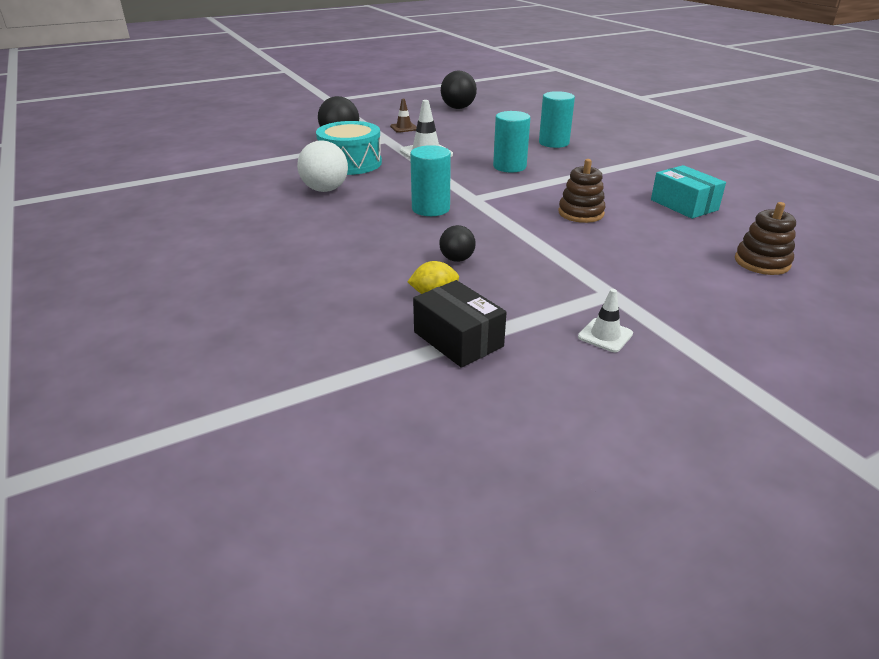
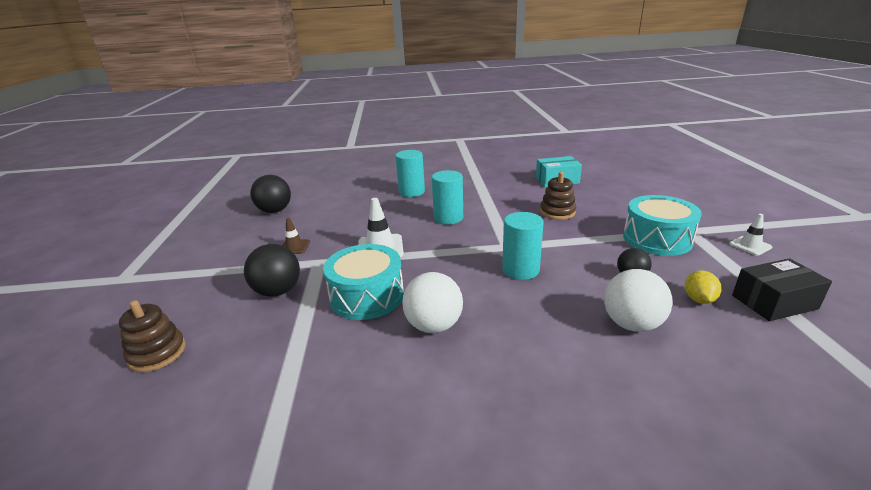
camera: 65 degrees left, 5 degrees down
brown stacking toy [735,202,796,275] -> brown stacking toy moved to [119,300,186,372]
none -> white ball [604,269,673,332]
none -> turquoise drum [623,195,702,256]

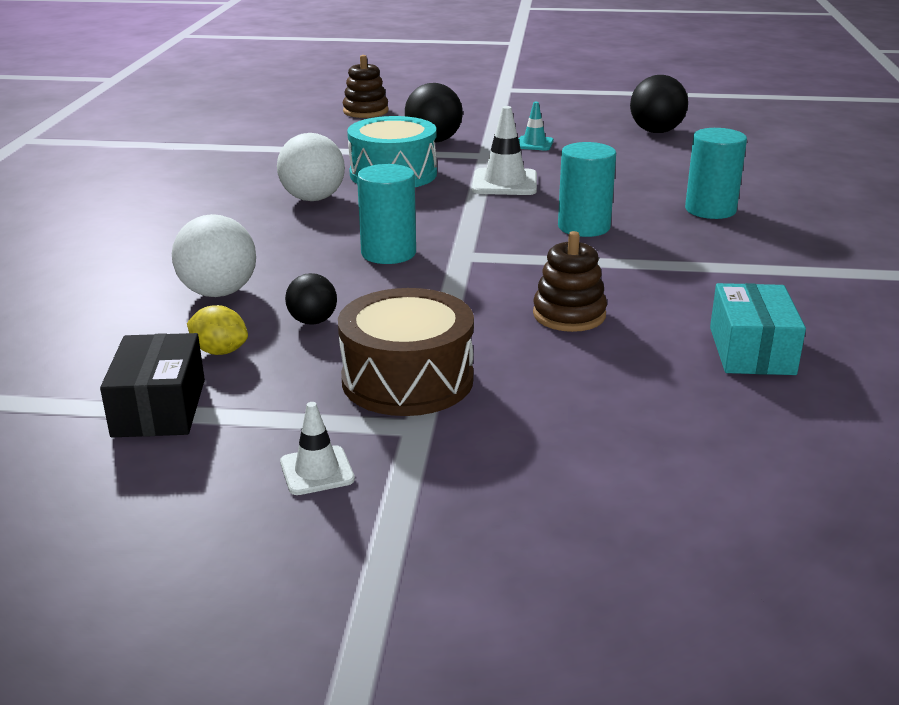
camera: 100 degrees right, 0 degrees up
brown traffic cone [282,218,310,254] -> turquoise traffic cone [519,102,554,151]
turquoise drum [623,195,702,256] -> brown drum [338,288,474,416]

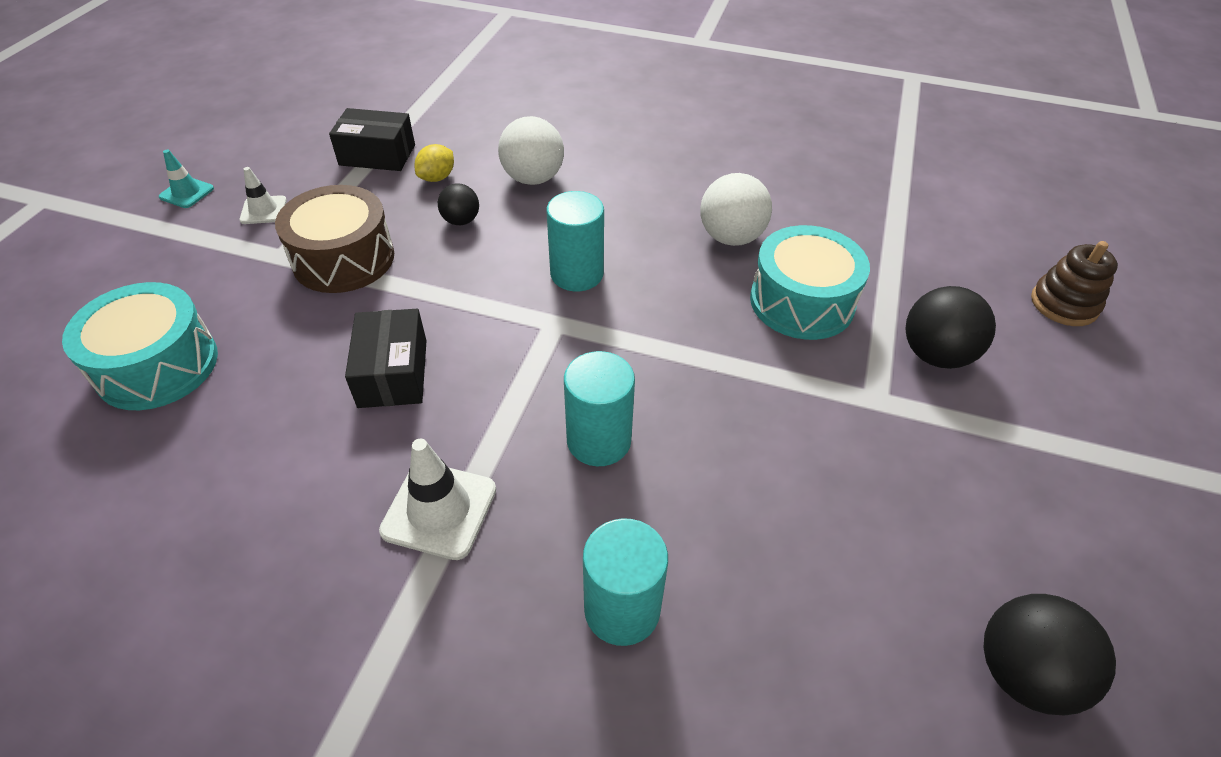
camera: 100 degrees right, 20 degrees up
white traffic cone [472,106,537,195] -> white traffic cone moved to [379,439,496,560]
turquoise traffic cone [519,102,554,151] -> turquoise traffic cone moved to [159,150,214,208]
brown stacking toy [533,231,607,332] -> black box [345,309,427,408]
turquoise box [710,283,806,375] -> none
none -> turquoise drum [62,282,218,410]

